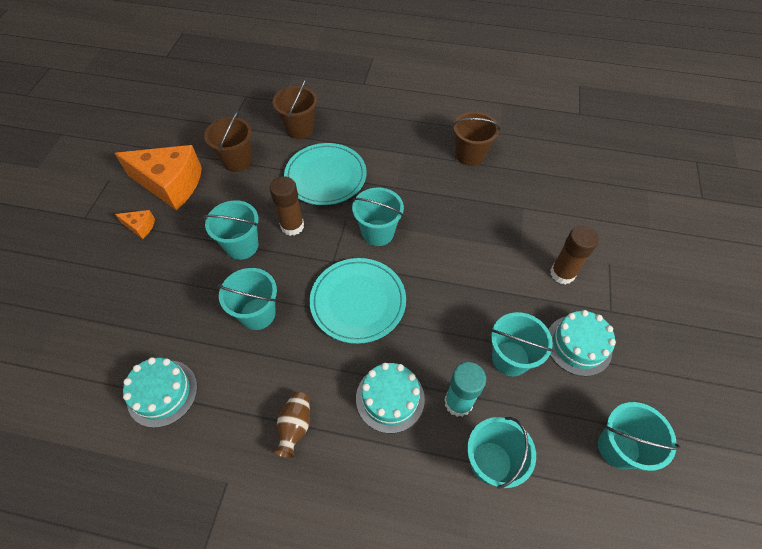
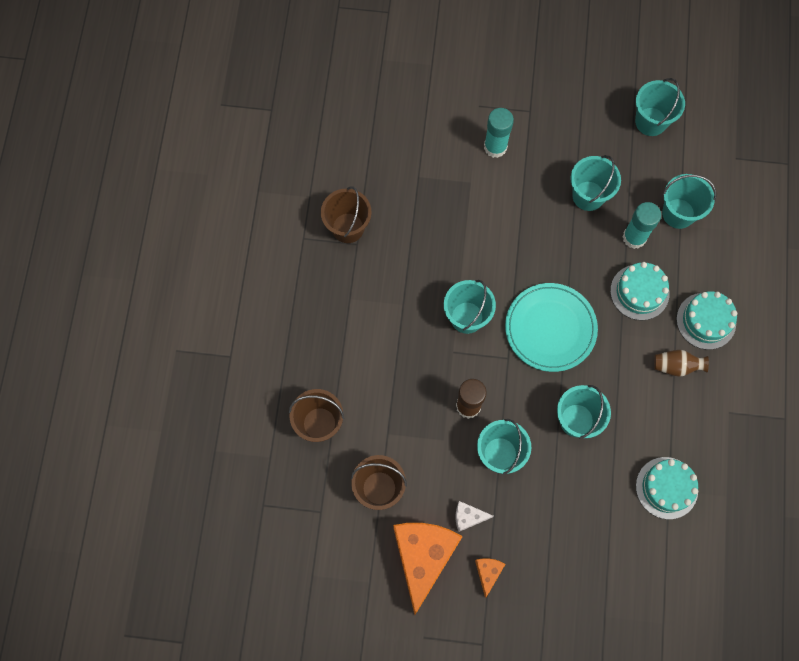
camera: 95 degrees left, 15 degrees up
turquoise plate [284,143,367,205] -> none
turquoise cake [548,310,616,376] -> turquoise cake moved to [676,291,737,350]
brown glue stick [550,226,599,285] -> turquoise glue stick [484,108,514,158]
none -> white cheese [456,501,493,532]

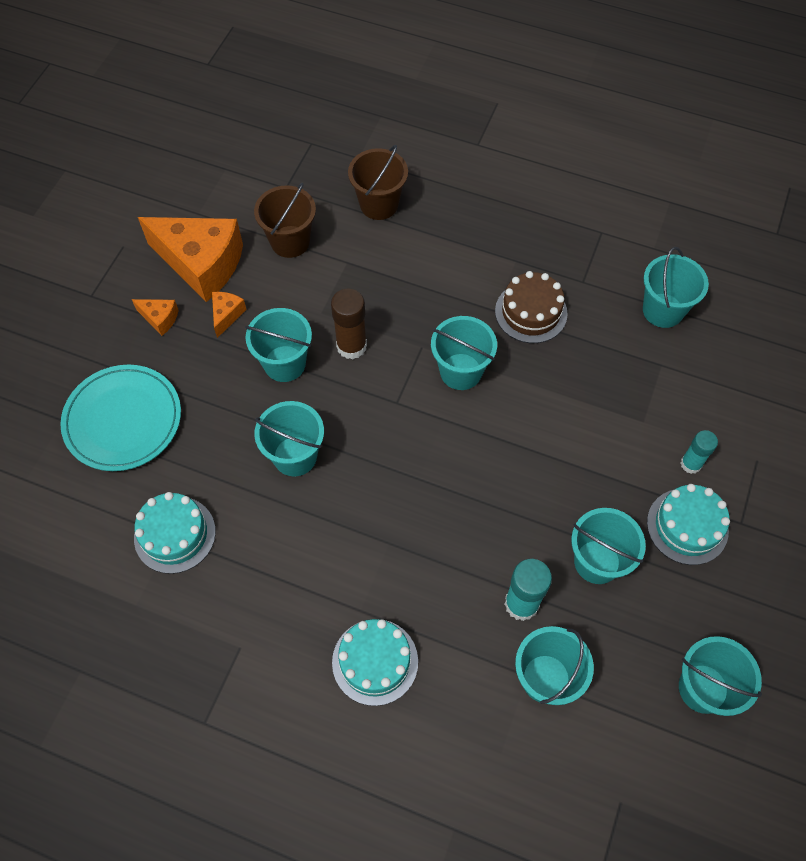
camera: 105 degrees right, 10 degrees down
brown bucket [321,186,372,243] -> none
white cheese [456,501,493,532] -> orange cheese [212,292,247,338]
turquoise glue stick [484,108,514,158] -> turquoise glue stick [681,430,718,474], size x0.66
turquoise plate [505,283,598,372] -> turquoise plate moved to [60,365,181,471]
turquoise cake [610,262,670,320] -> turquoise cake moved to [647,484,730,565]
brown vase [654,350,709,377] -> none
none -> brown cake [495,271,568,343]
none -> turquoise bucket [643,247,709,328]

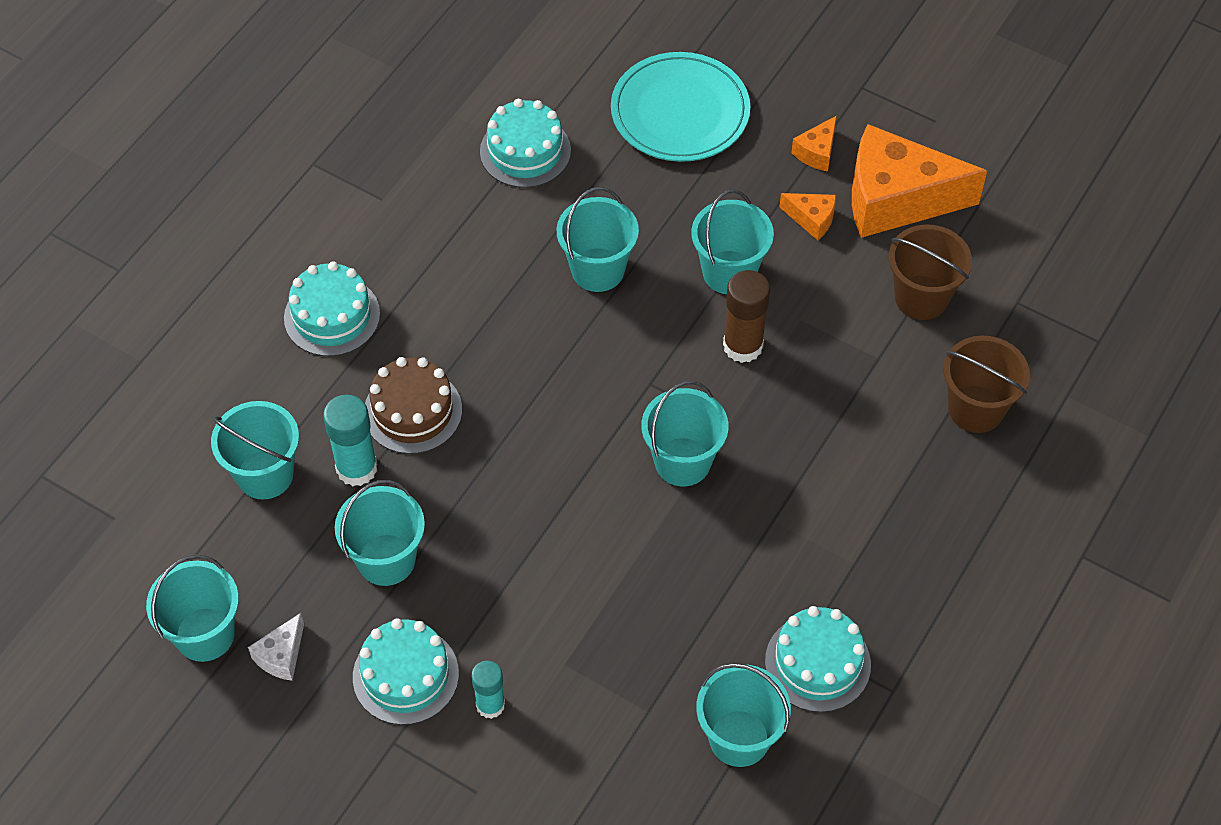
camera: 100 degrees right, 5 degrees down
orange cheese [138,217,243,302] -> orange cheese turned 60 degrees clockwise [852,124,987,238]
brown cake [495,271,568,343] -> brown cake moved to [365,357,462,454]
none -> white cheese [248,613,304,681]
none -> turquoise cake [765,606,871,712]

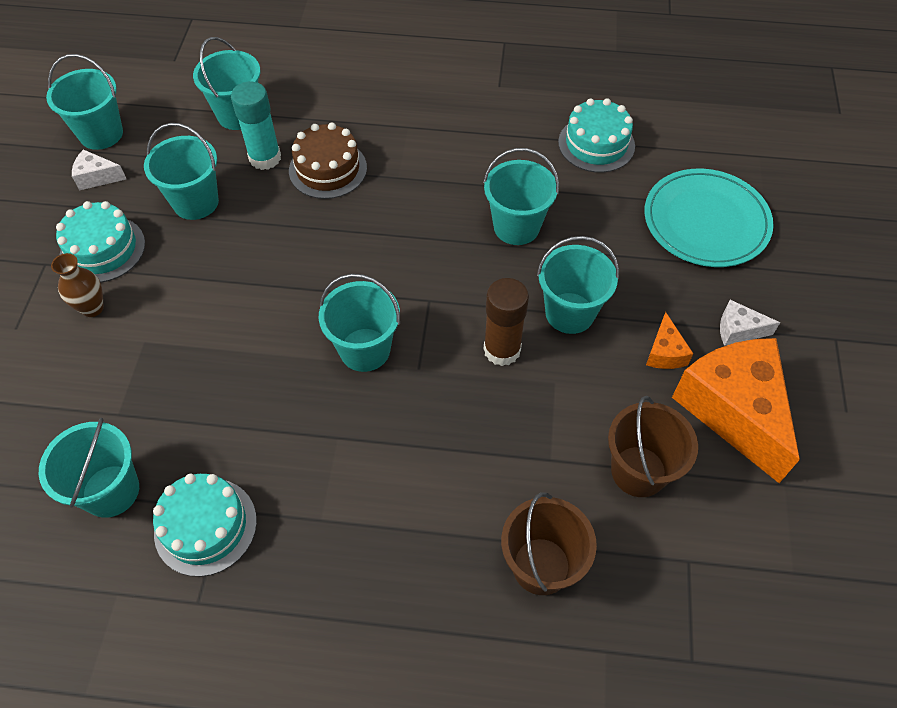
camera: 65 degrees right, 0 degrees up
turquoise cake [284,261,380,356] -> none
turquoise glue stick [471,661,505,719] -> brown vase [51,253,104,317]
orange cheese [791,116,837,172] -> white cheese [720,300,780,346]

